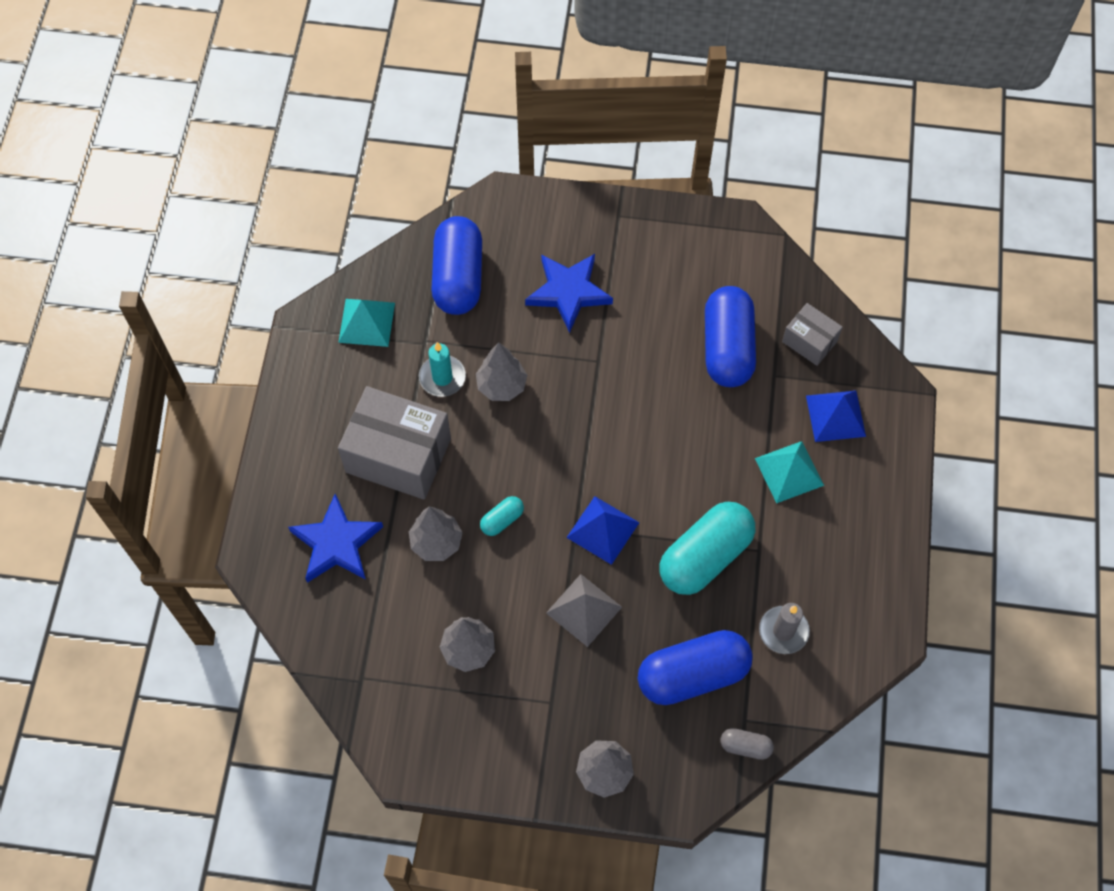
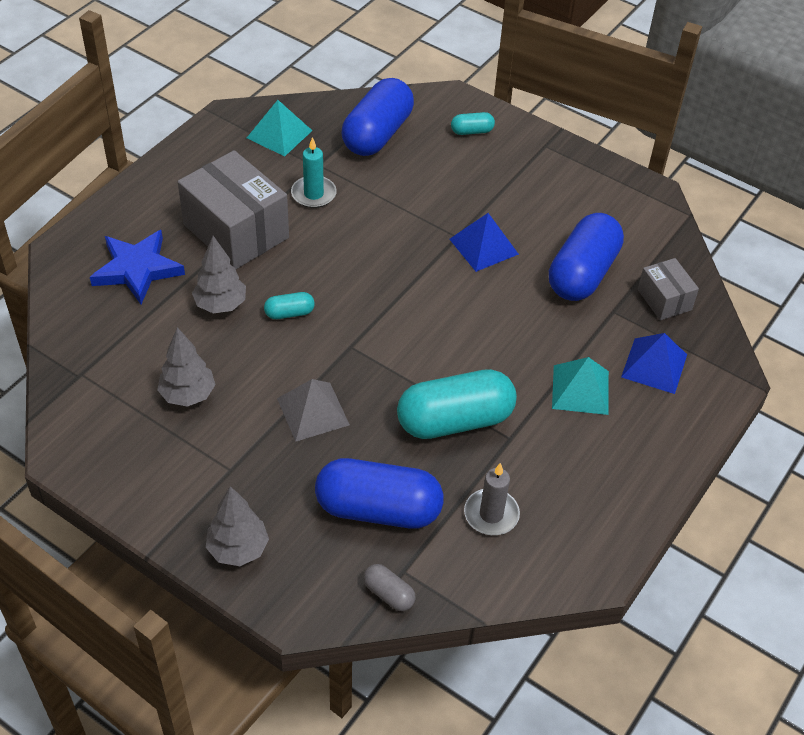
camera: 25 degrees right, 15 degrees down
grey tree [476,342,527,401] -> none
blue star [525,254,613,333] -> none
blue pyramid [566,496,639,565] -> blue pyramid moved to [449,213,519,272]
none -> turquoise capsule [451,112,495,135]

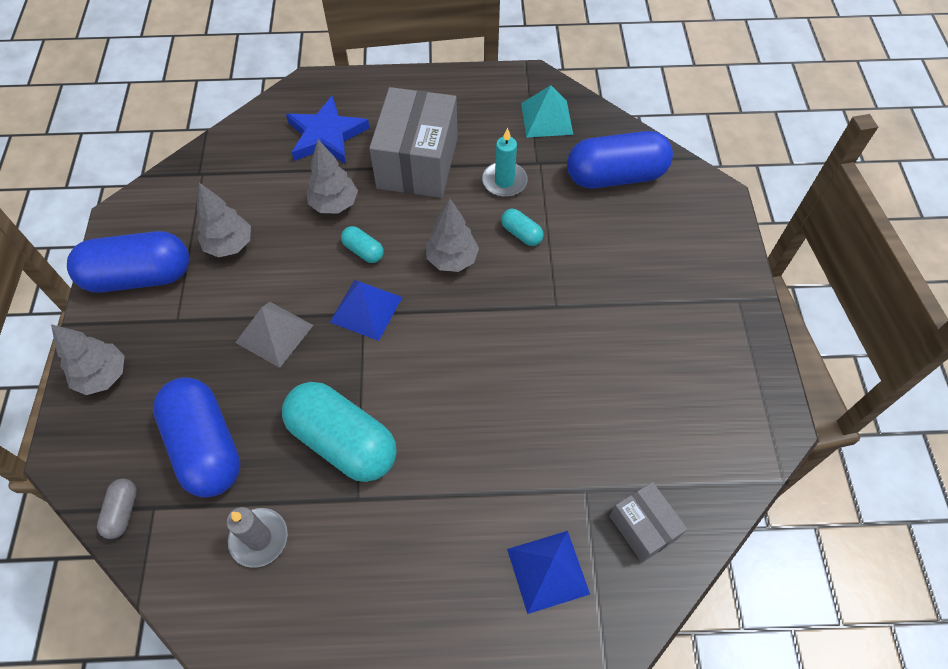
camera: 55 degrees right, 10 degrees up
blue pyramid [449,213,519,272] -> blue pyramid moved to [330,280,403,341]
turquoise capsule [451,112,495,135] -> turquoise capsule moved to [501,209,544,246]
blue capsule [549,213,624,301] -> blue capsule moved to [67,231,189,293]
turquoise pyramid [552,357,609,415] -> none
grey box [637,258,699,320] -> grey box turned 60 degrees counterclockwise [609,482,687,563]
none -> grey tree [426,198,479,272]

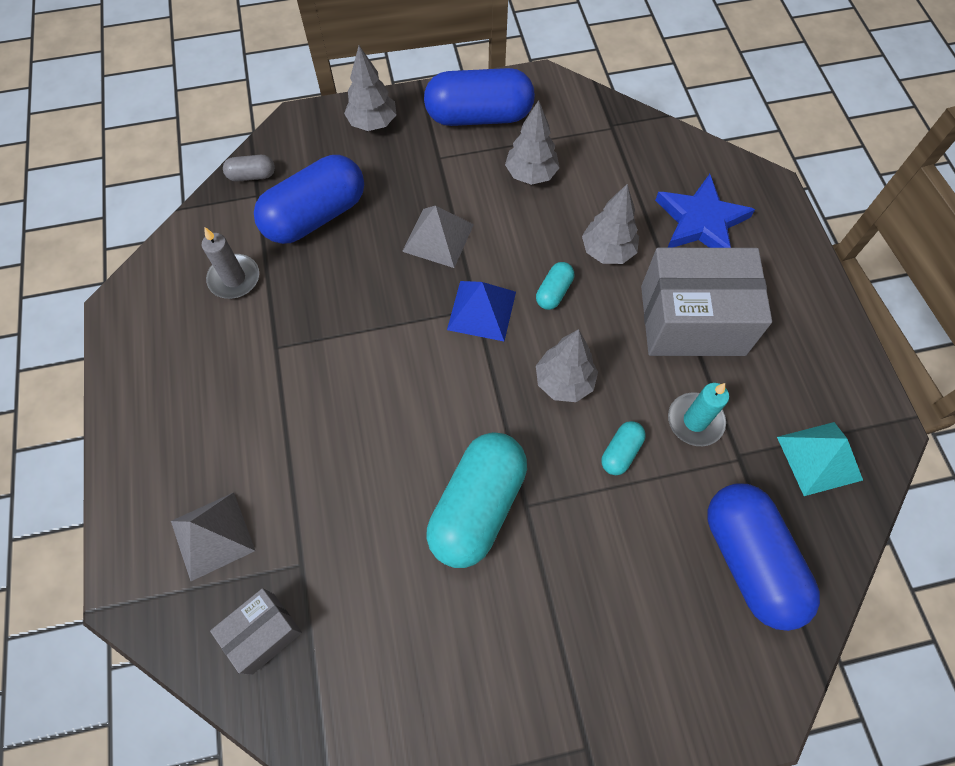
camera: 80 degrees right, 5 degrees up
blue capsule [67,231,189,293] -> blue capsule turned 75 degrees counterclockwise [424,68,535,126]
turquoise capsule [282,382,397,482] -> turquoise capsule moved to [427,432,527,568]
blue pyramid [507,531,590,614] -> grey pyramid [171,492,255,581]

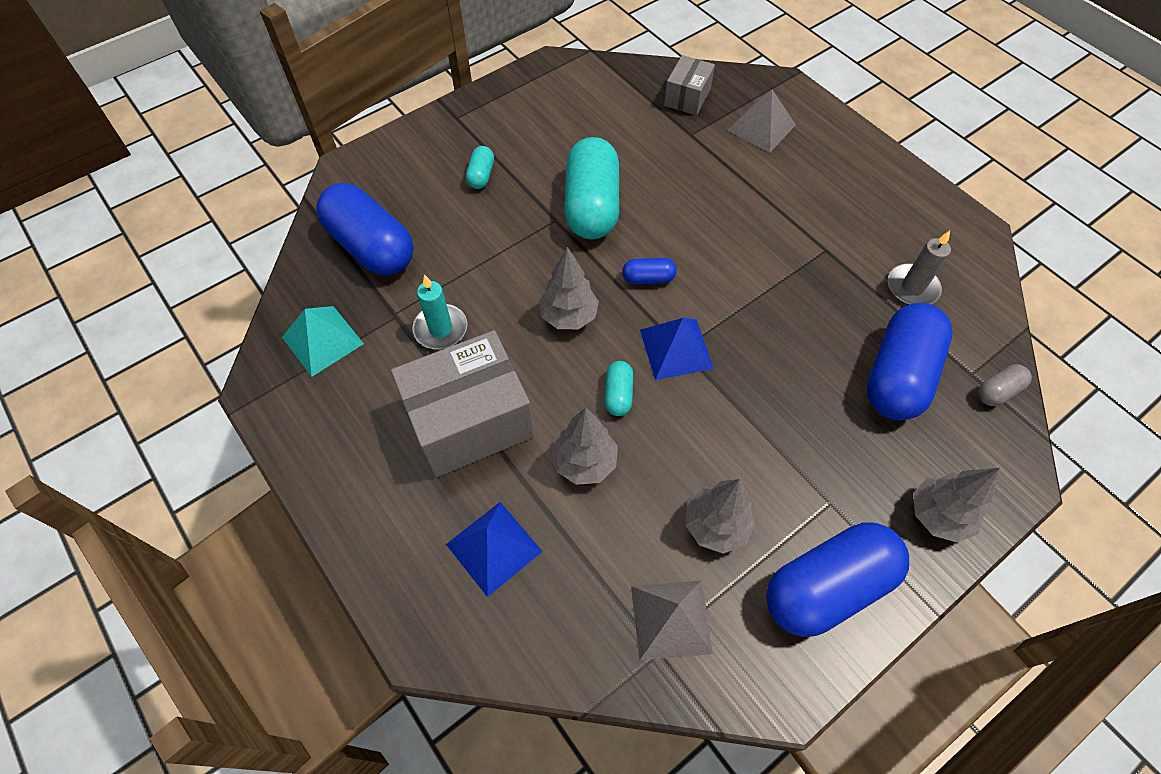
camera: 155 degrees right, 5 degrees down
grey pyramid [402,206,474,268] -> grey pyramid moved to [631,580,713,661]
turquoise capsule [601,421,646,475] -> turquoise capsule moved to [466,146,494,189]
blue star [655,174,755,248] -> blue pyramid [446,502,543,597]
none -> blue capsule [622,258,677,284]

